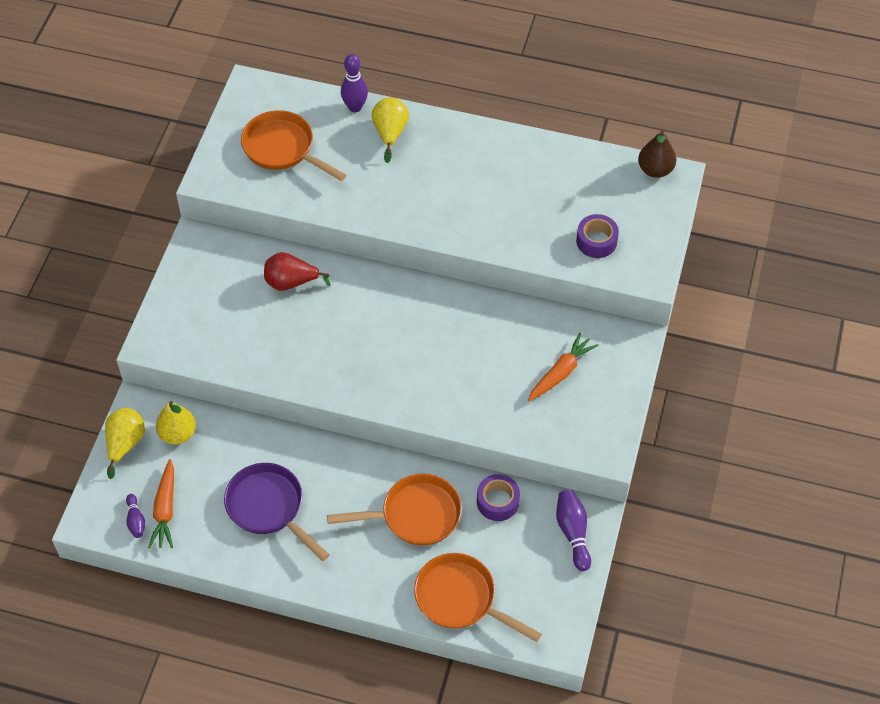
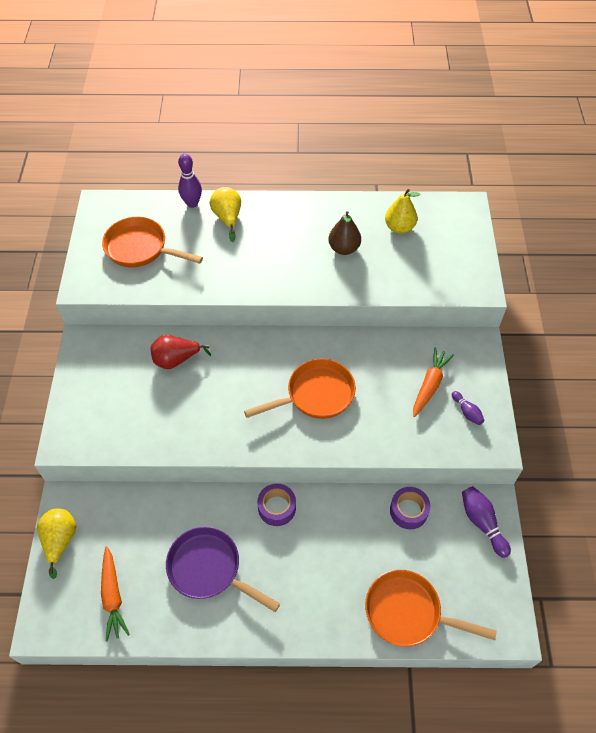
camera: 15 degrees left, 0 degrees up
purple bowling pin [126,494,145,538] -> purple bowling pin moved to [452,391,484,425]
yellow pear [156,401,196,444] -> yellow pear moved to [385,189,420,234]
orange pan [327,474,462,546] -> orange pan moved to [244,359,356,419]
purple tape [576,214,619,258] -> purple tape moved to [257,484,296,526]
brown pear [638,130,676,178] -> brown pear moved to [329,211,361,255]

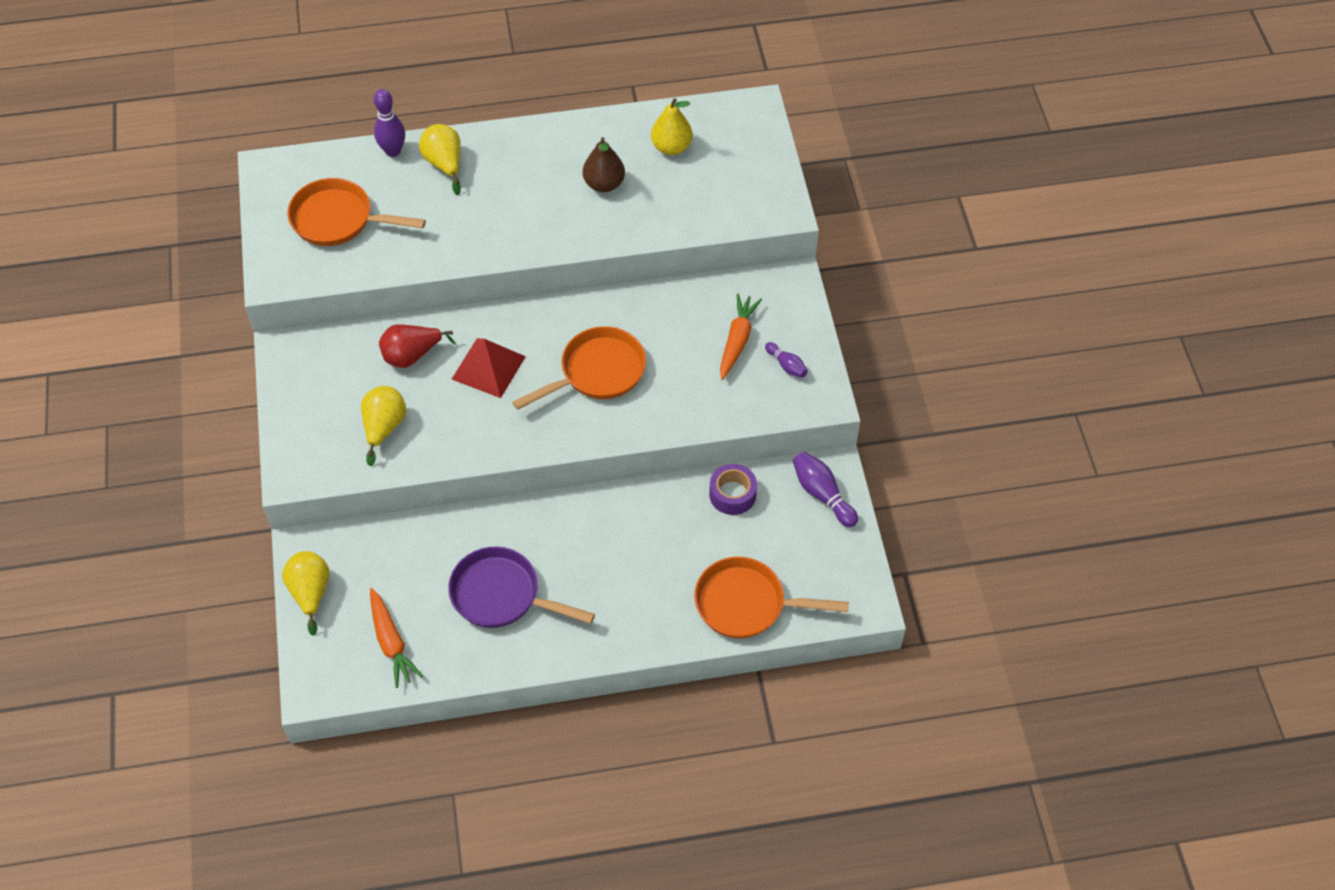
camera: 10 degrees left, 0 degrees up
purple tape [257,484,296,526] -> none
none -> yellow pear [361,386,406,466]
none -> red pyramid [452,338,526,398]

